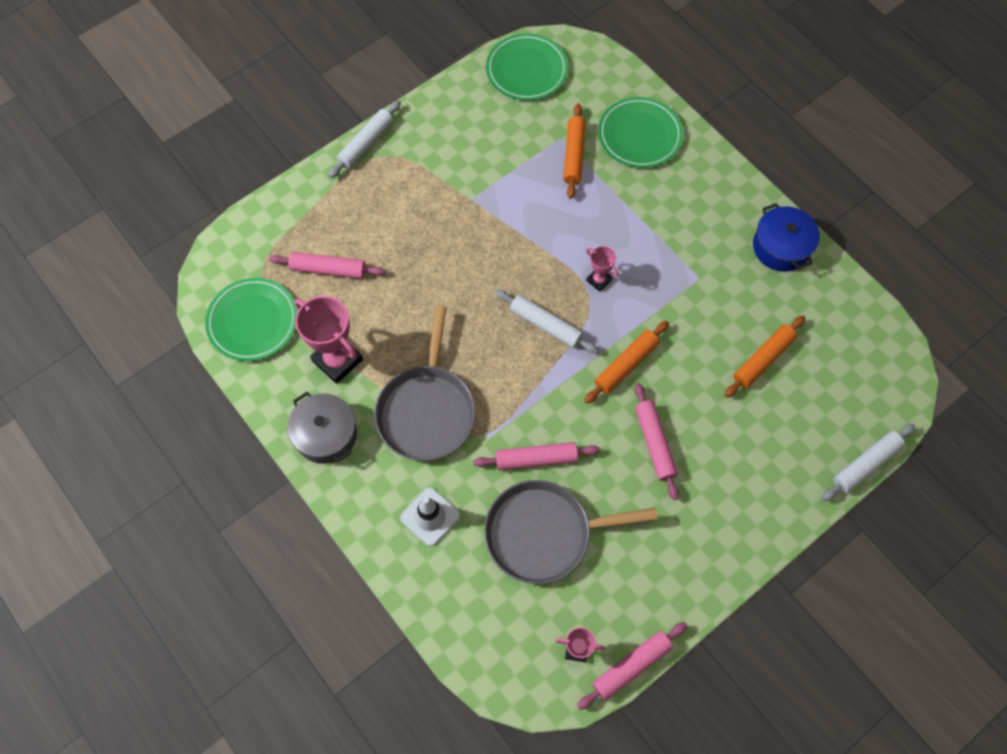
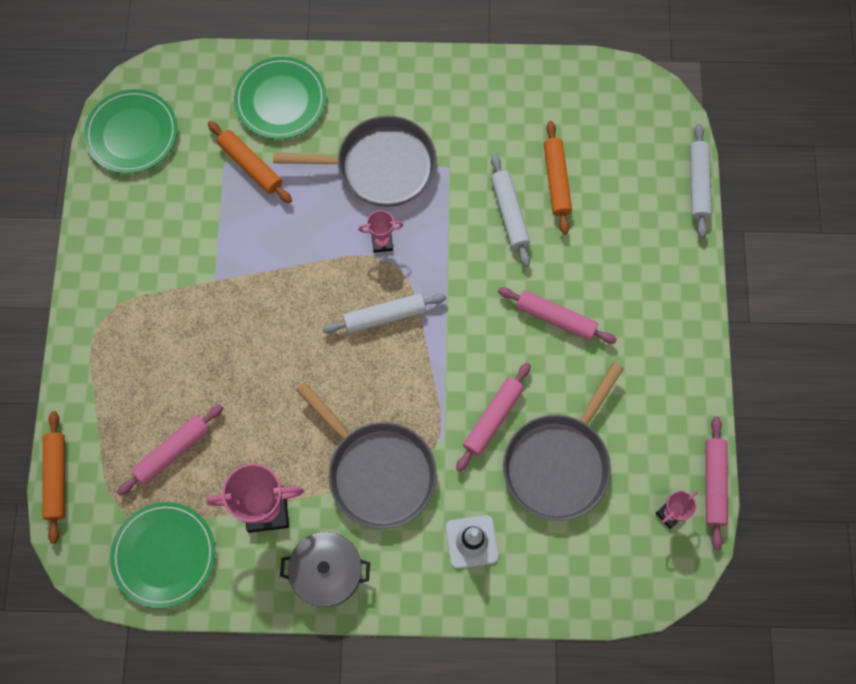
camera: 50 degrees left, 5 degrees up
white rolling pin [328,100,401,178] -> white rolling pin moved to [491,154,530,267]
orange rolling pin [584,321,669,404] -> orange rolling pin moved to [42,411,65,544]
blue pot [753,203,820,272] -> none
none -> grey pan [273,115,437,207]

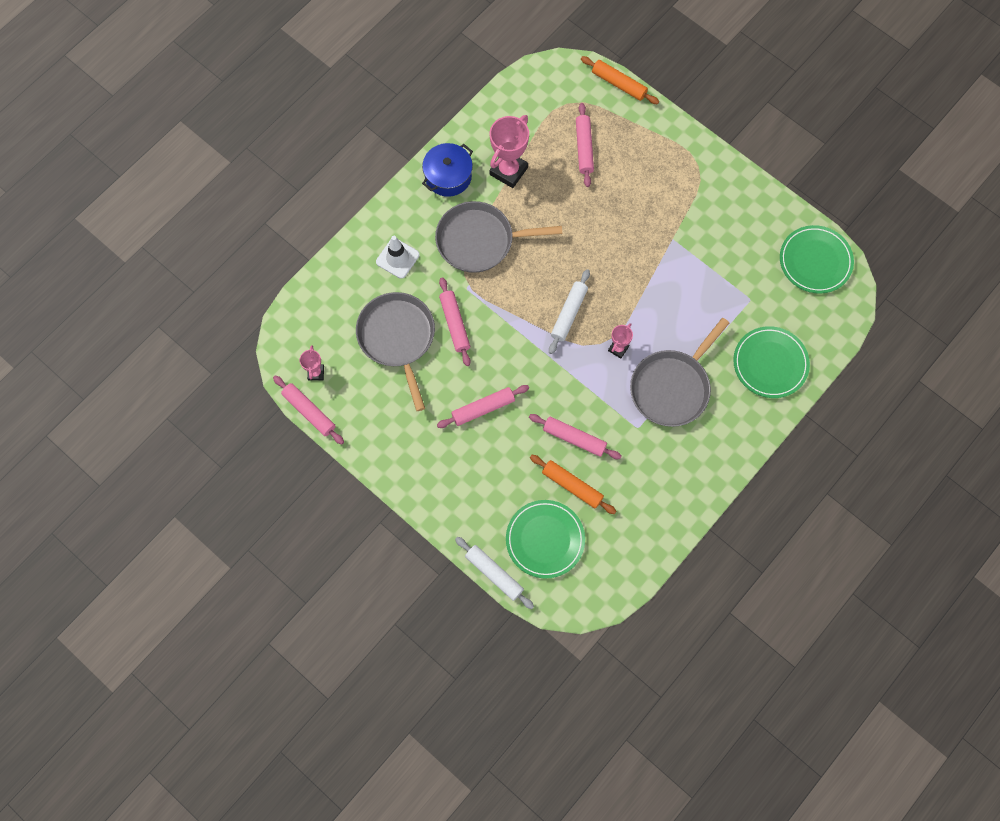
camera: 130 degrees right, 0 degrees up
green plate [110,502,215,608] -> green plate moved to [506,500,585,578]
orange rolling pin [207,121,292,203] -> none
grey pot [280,532,370,607] -> blue pot [422,143,473,197]
white rolling pin [491,154,530,267] -> pink rolling pin [529,414,622,459]

